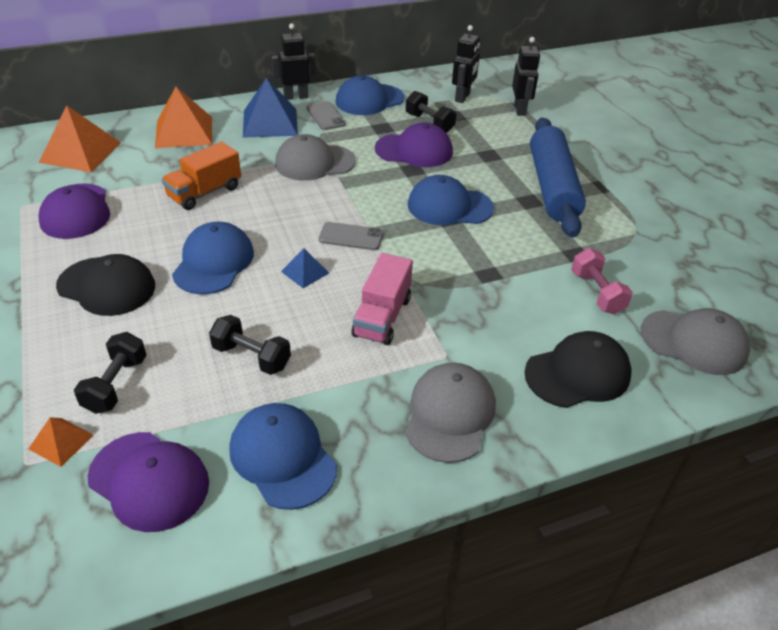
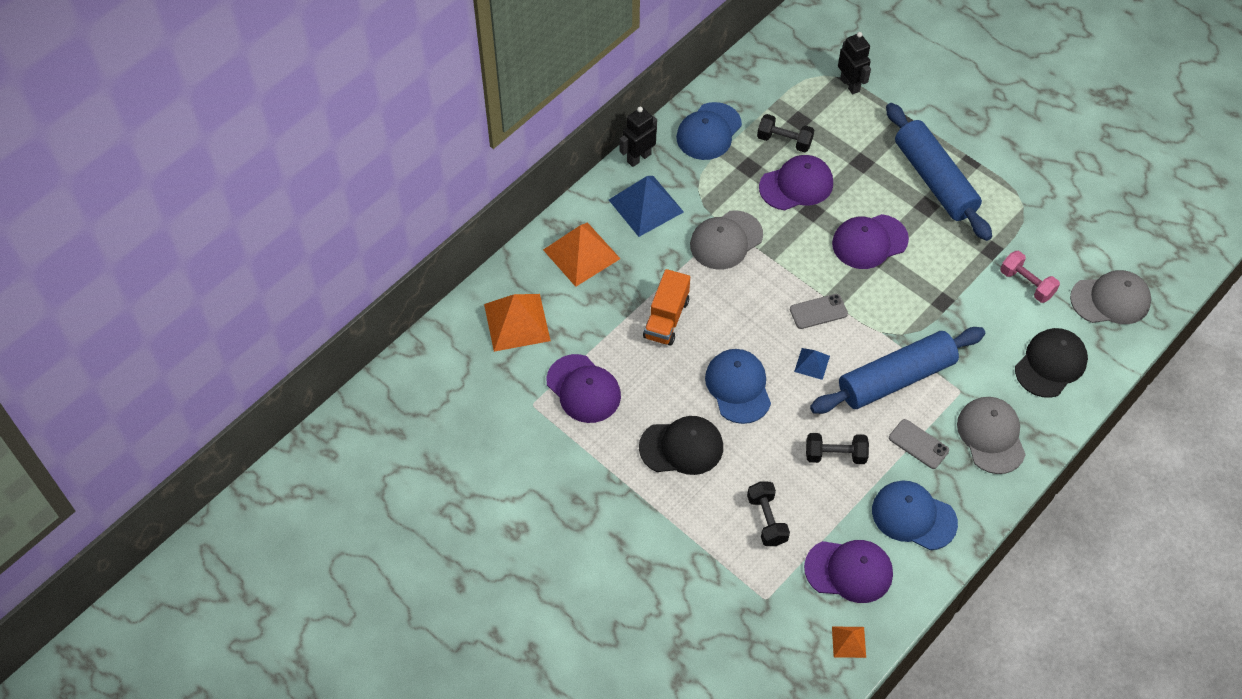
camera: 25 degrees left, 15 degrees up
orange pyramid [28,417,93,467] -> orange pyramid moved to [832,626,866,658]
grey phone [307,101,346,130] -> grey phone moved to [889,419,949,469]
pink truck [352,253,413,345] -> blue rolling pin [810,327,985,414]
blue cap [408,175,494,225] -> purple cap [832,214,909,269]
black robot [452,25,480,103] -> none

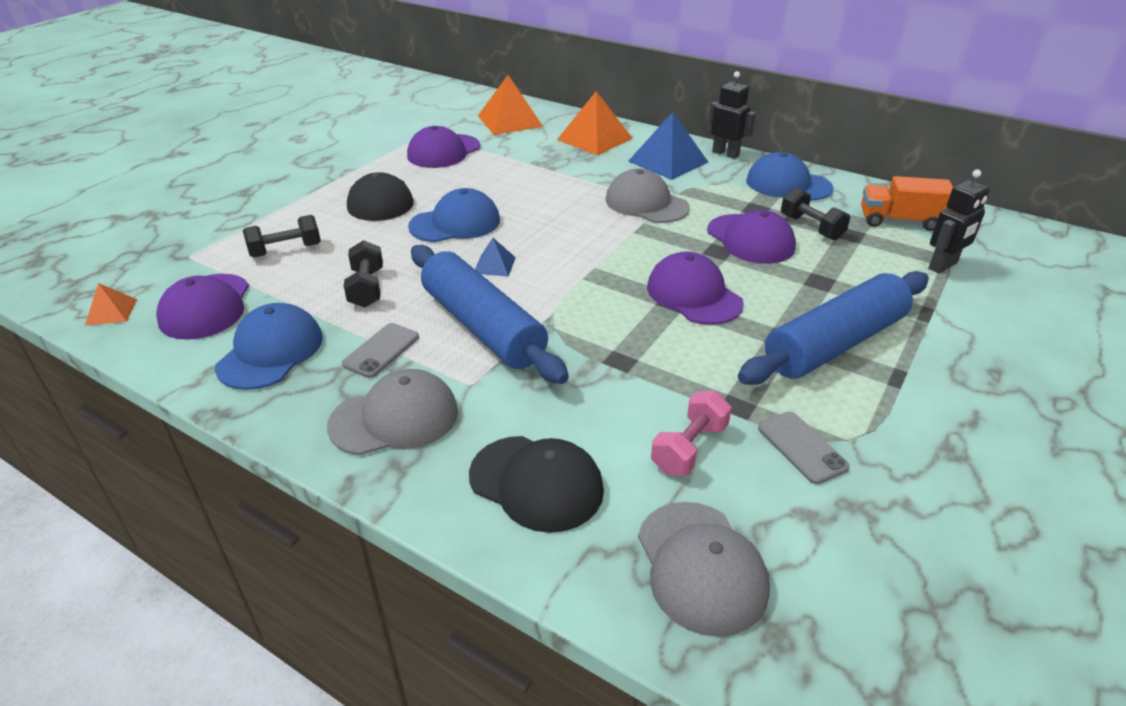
camera: 80 degrees right, 20 degrees down
orange truck [643,269,690,346] -> orange truck moved to [861,176,953,231]
black dumbbell [757,114,814,153] -> black dumbbell turned 45 degrees counterclockwise [781,187,850,241]
grey phone [790,294,848,329] -> grey phone moved to [758,412,849,484]

